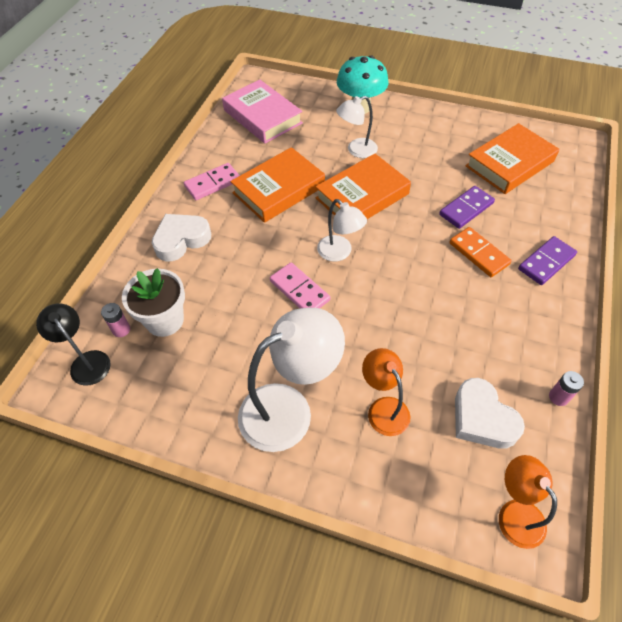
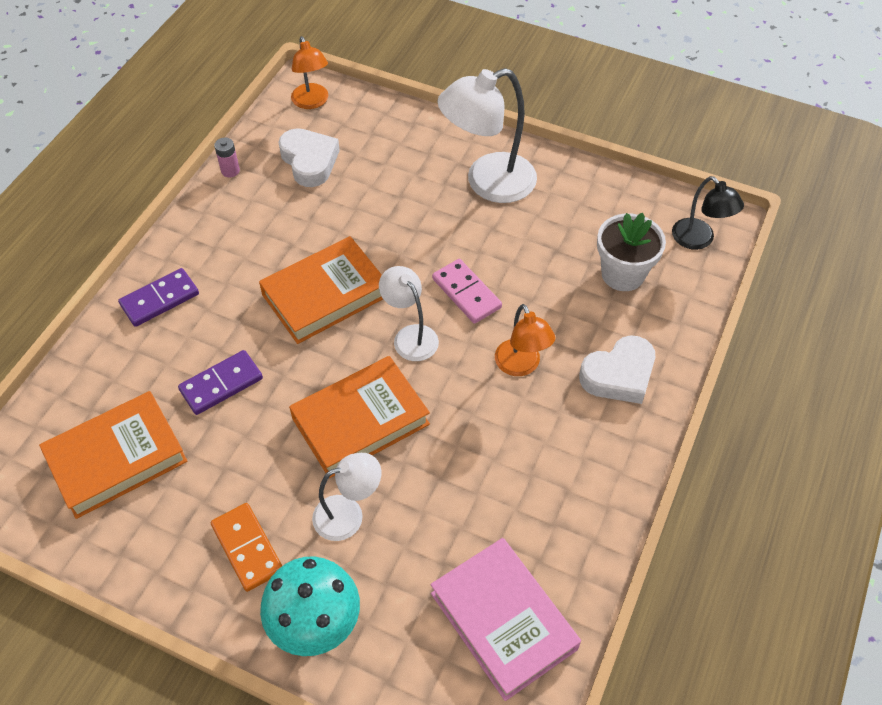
camera: 175 degrees left, 0 degrees up
pink battery [101,303,130,337] -> none
pink domino [184,163,240,200] -> none
orange book [230,147,325,223] -> orange book moved to [259,236,383,344]
orange lamp [362,348,410,436] -> orange lamp moved to [495,304,555,376]
orange domino [449,227,512,277] -> orange domino moved to [211,503,282,592]

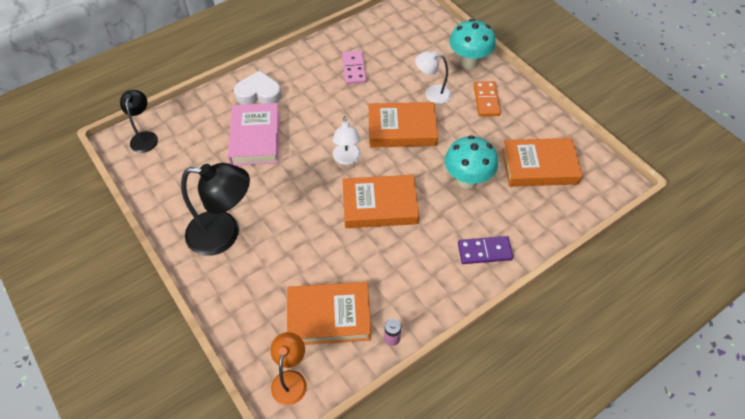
camera: 150 degrees left, 0 degrees up
purple domino [178,350,263,415] -> turquoise mushroom [445,135,498,189]
white heart [278,128,340,187] -> orange book [287,282,371,345]
pink book [431,538,581,701] -> pink book moved to [228,103,279,166]
pink domino [432,259,502,324] -> pink domino moved to [342,51,367,84]
white lamp [437,68,537,203] -> black lamp [181,163,250,256]
orange lamp [495,304,555,376] -> none
white flower pot [597,213,666,291] -> none

